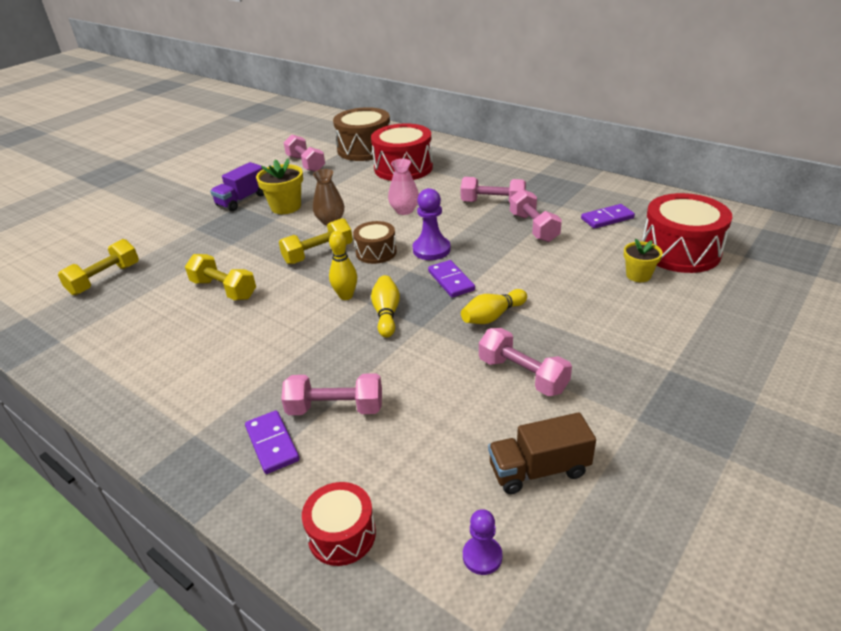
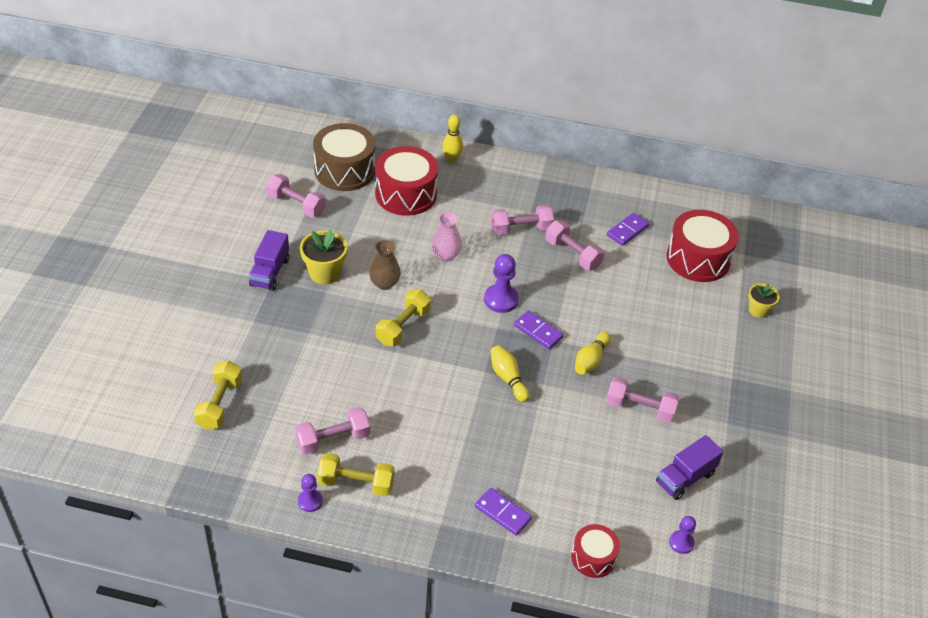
camera: 30 degrees left, 10 degrees up
yellow dumbbell [185,254,256,300] -> yellow dumbbell moved to [317,453,395,497]
pink dumbbell [281,373,382,415] -> pink dumbbell moved to [295,407,370,455]
yellow bowling pin [329,231,357,300] -> yellow bowling pin moved to [442,114,463,163]
brown drum [353,221,397,264] -> none
brown truck [488,412,596,494] -> purple truck [656,435,723,500]
yellow flower pot [624,239,663,282] -> yellow flower pot moved to [748,283,780,318]
none -> purple pawn [298,474,323,512]

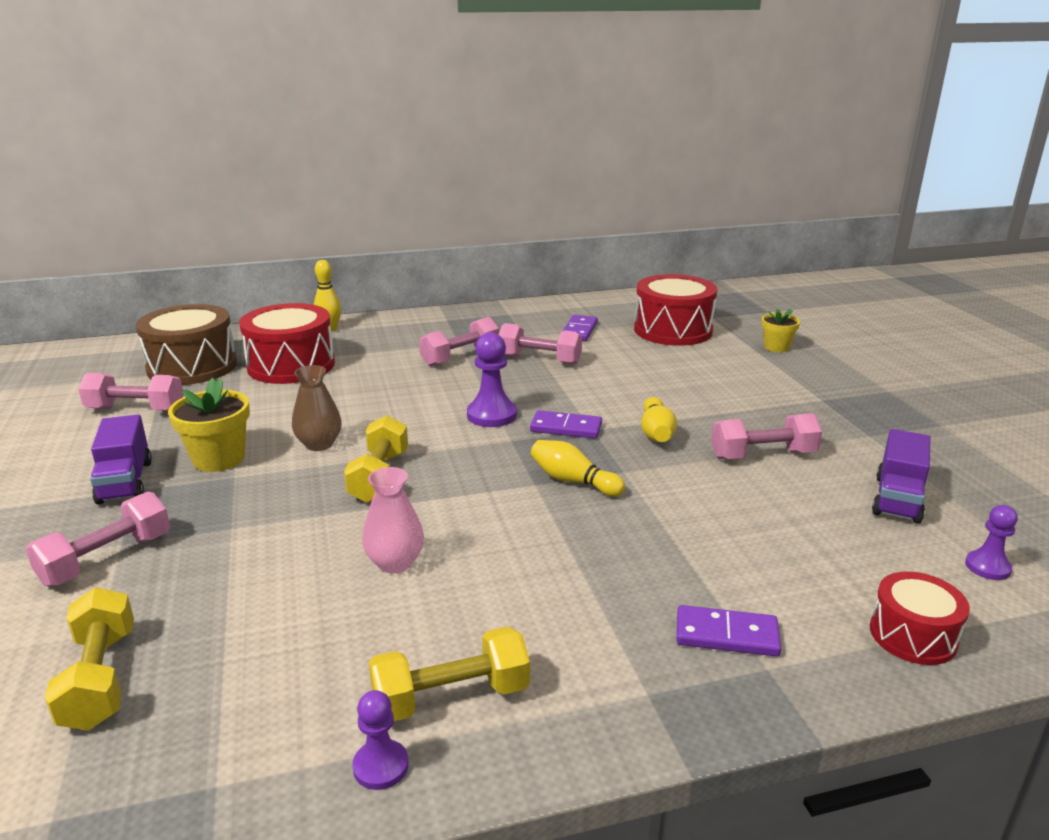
camera: 25 degrees left, 20 degrees down
pink dumbbell [295,407,370,455] -> pink dumbbell moved to [26,492,170,586]
pink vase [432,212,462,261] -> pink vase moved to [362,467,424,573]

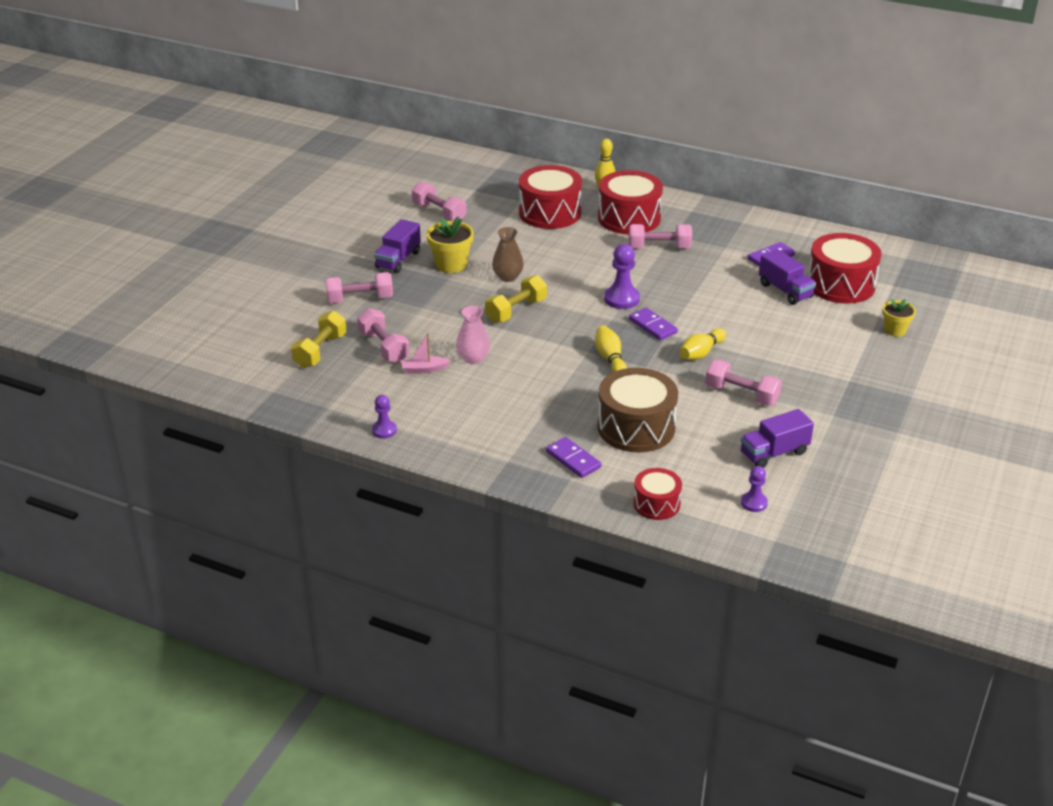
camera: 40 degrees right, 10 degrees up
brown drum [136,304,237,385] -> brown drum moved to [597,368,678,453]
yellow dumbbell [369,626,530,721] -> none
pink dumbbell [499,323,582,365] -> pink dumbbell moved to [357,308,409,363]
none -> pink boat [401,333,450,374]
none -> red drum [598,170,663,234]
none -> purple truck [759,249,816,305]

